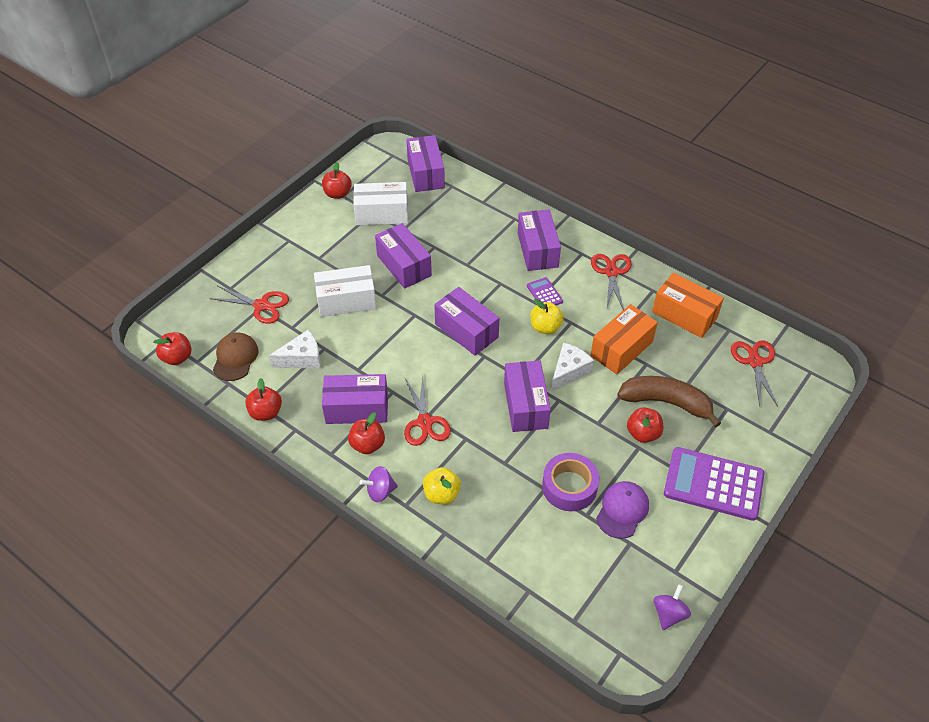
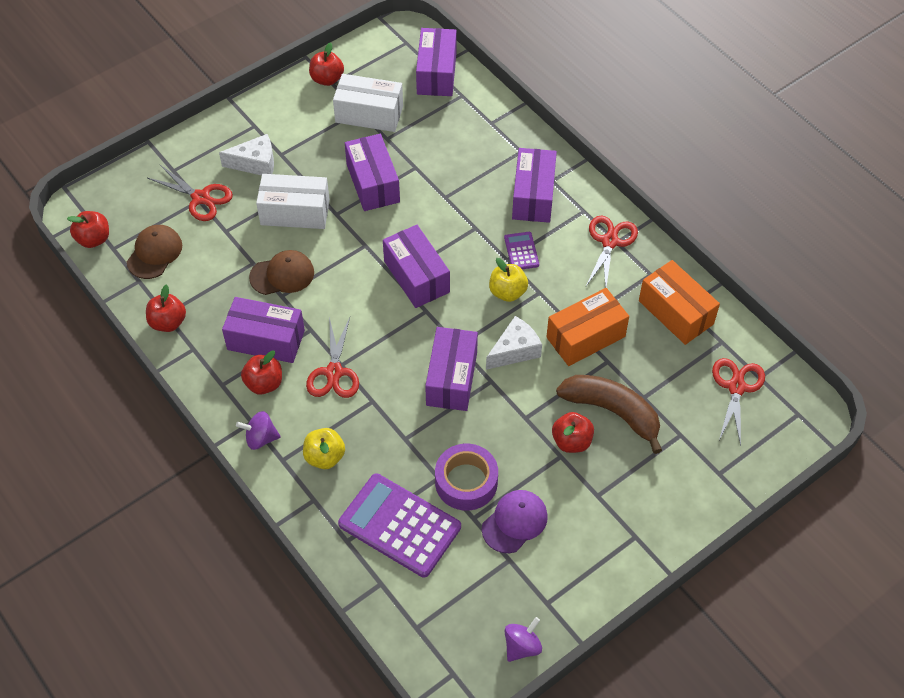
camera: 15 degrees right, 5 degrees up
white cheese [269,330,321,368] -> white cheese moved to [219,134,274,176]
purple calculator [664,447,764,521] -> purple calculator moved to [338,473,461,577]
none -> brown cap [249,250,314,295]

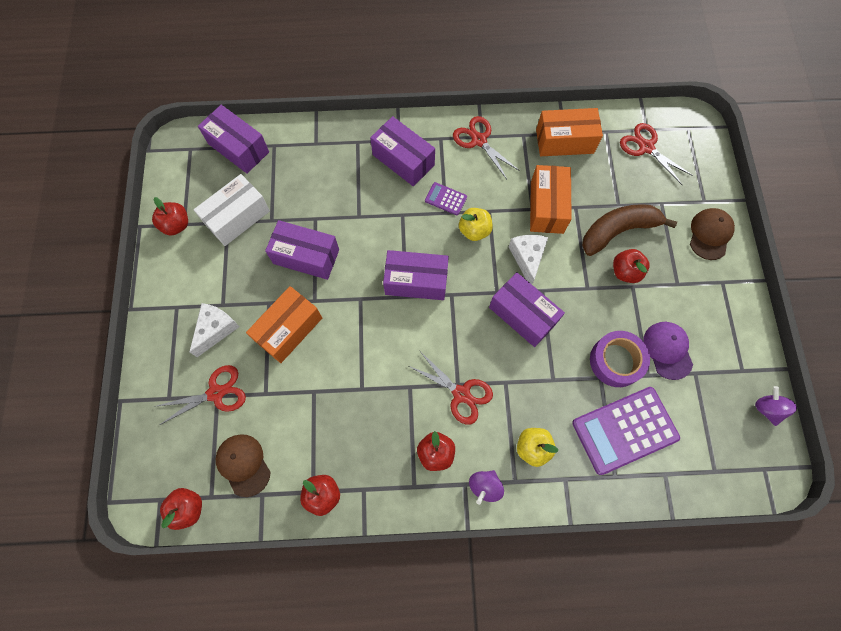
camera: 55 degrees left, 15 degrees up
purple box [222,297,305,363] -> none
brown cap [249,250,314,295] -> brown cap moved to [690,208,735,260]
white box [256,174,330,229] -> orange box [246,286,322,363]

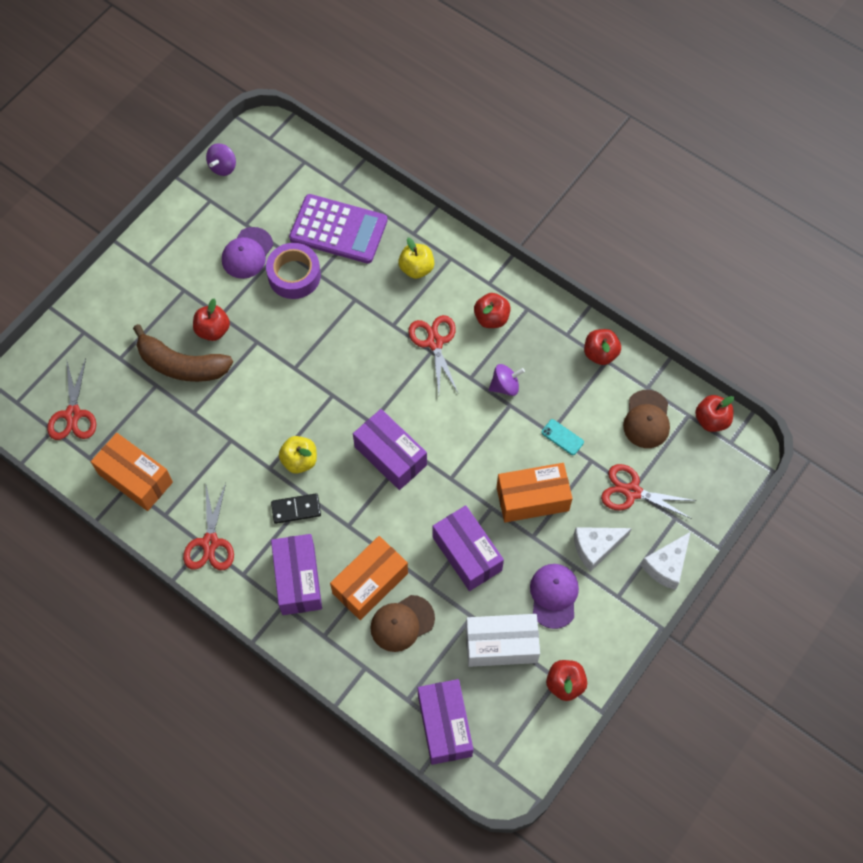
camera: 140 degrees left, 5 degrees down
purple calculator [425,182,467,215] -> black domino [271,493,321,524]
purple spinning top [469,470,504,505] -> purple spinning top moved to [489,364,525,396]
purple box [489,272,565,347] -> none
white cheese [509,235,548,284] -> white cheese moved to [641,532,691,590]
orange box [530,165,572,234] -> orange box moved to [330,536,408,620]
brown cap [690,208,735,260] -> brown cap moved to [370,595,435,652]
none -> purple cap [530,564,579,629]
none -> turquoise phone [541,419,584,455]

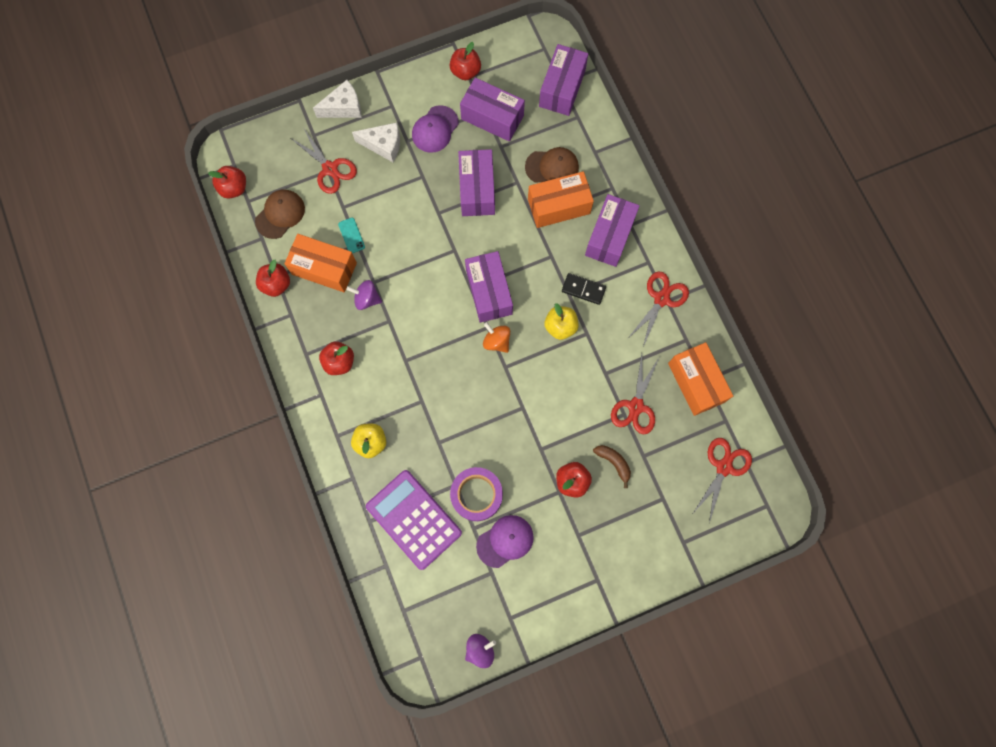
camera: 150 degrees left, 10 degrees up
brown banana [133,324,233,382] -> brown banana [593,445,631,488], size x0.50
red scissors [408,315,458,393] -> red scissors moved to [611,354,659,434]
white box [466,614,540,667] -> purple box [460,78,525,141]
orange box [497,463,573,522] -> orange box moved to [284,234,357,292]
none -> orange spinning top [483,322,510,353]

